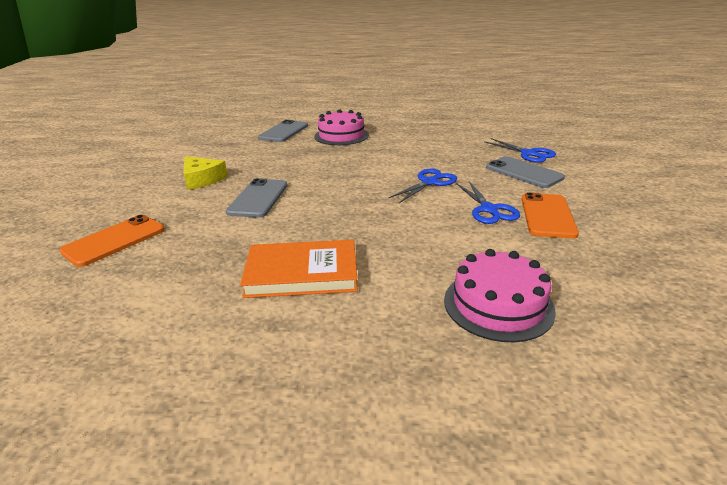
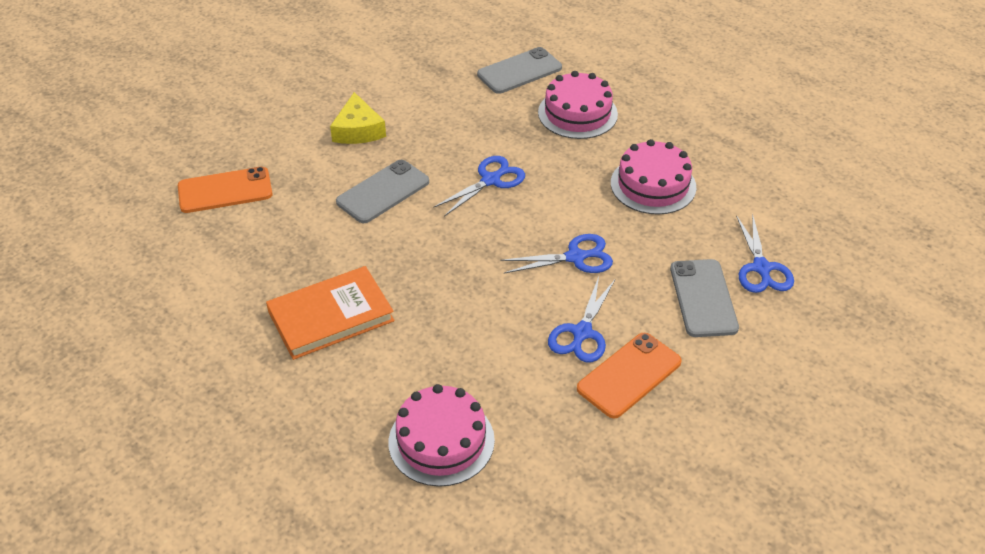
camera: 35 degrees right, 15 degrees up
orange book [240,240,358,298] -> orange book turned 60 degrees counterclockwise [266,266,394,360]
none -> blue scissors [433,156,525,216]
none -> pink cake [611,139,696,215]

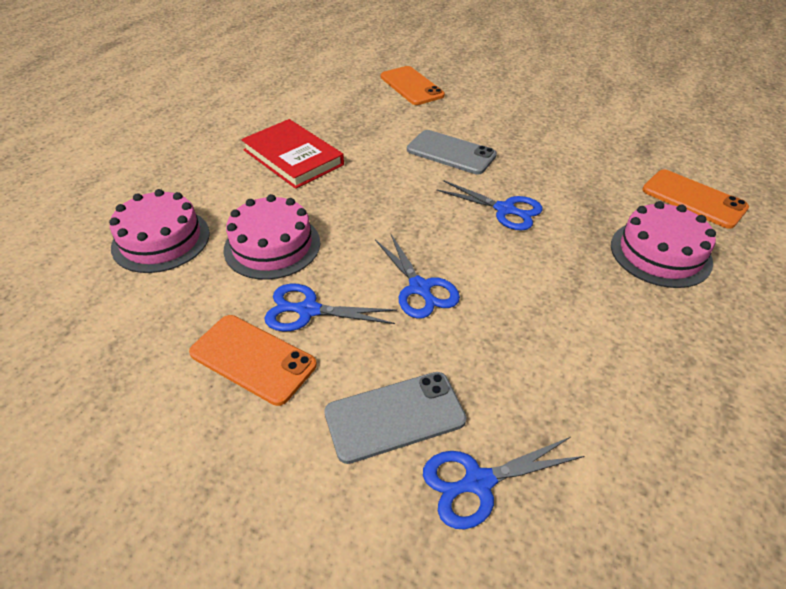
camera: 75 degrees right, 0 degrees up
orange book [266,266,394,360] -> red book [241,119,344,189]
yellow cheese [330,92,386,144] -> none
grey phone [477,47,562,94] -> orange phone [642,170,749,229]
pink cake [611,139,696,215] -> pink cake moved to [224,194,320,280]

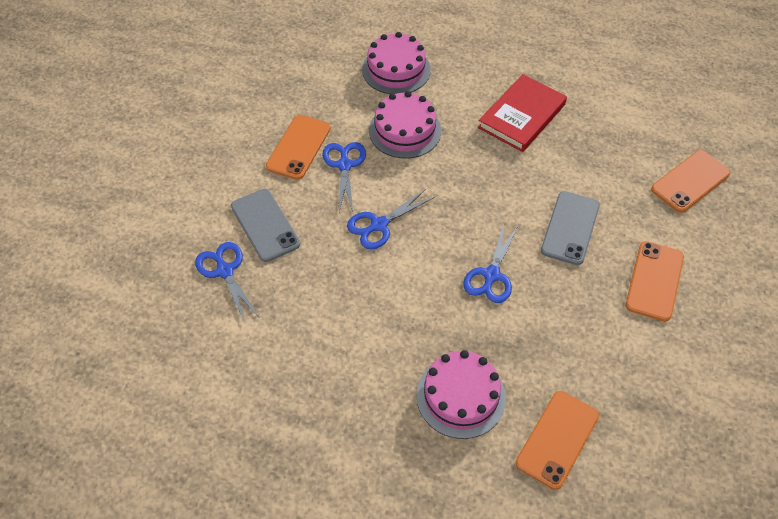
camera: 80 degrees right, 10 degrees up
none -> orange phone [626,241,684,322]

